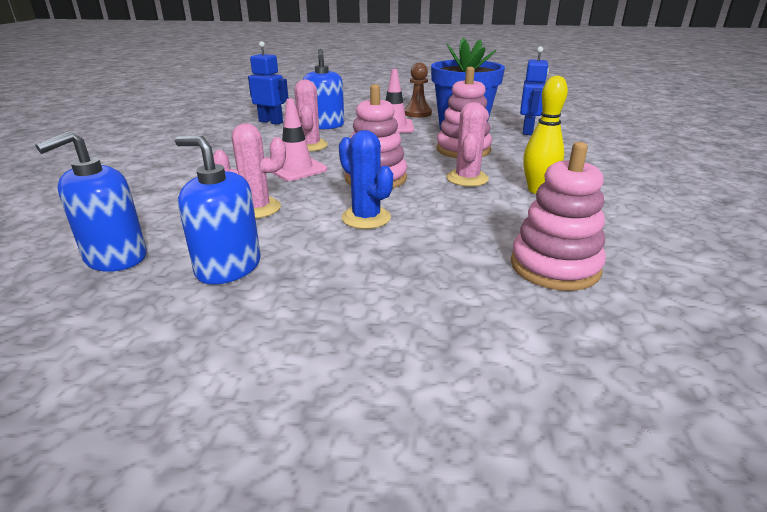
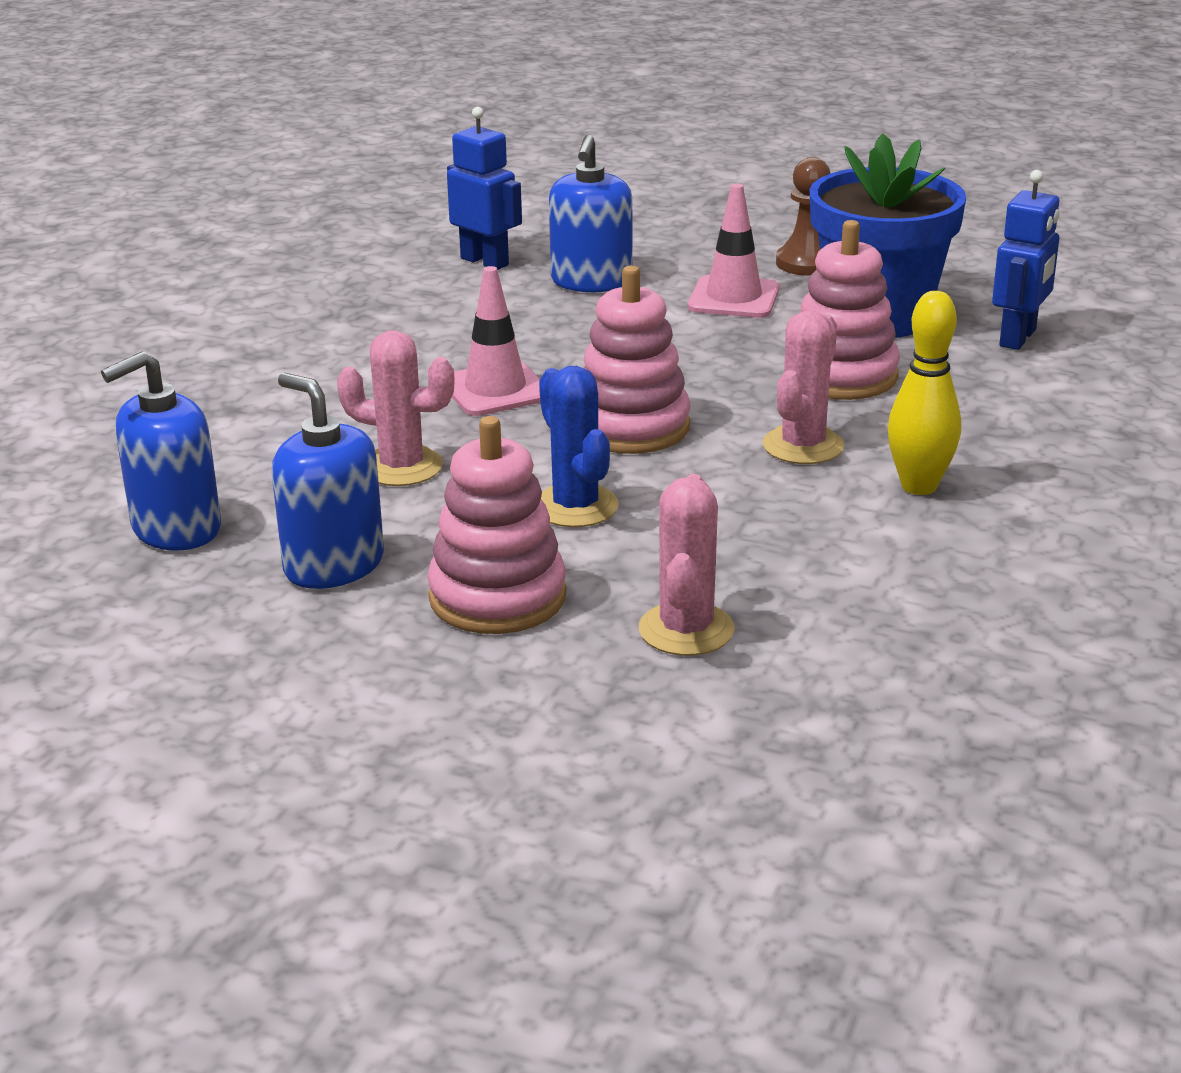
camera: 15 degrees right, 0 degrees up
pink cactus [294,79,328,151] -> pink cactus moved to [639,474,735,656]
pink stacking toy [511,142,606,291] -> pink stacking toy moved to [427,416,567,634]

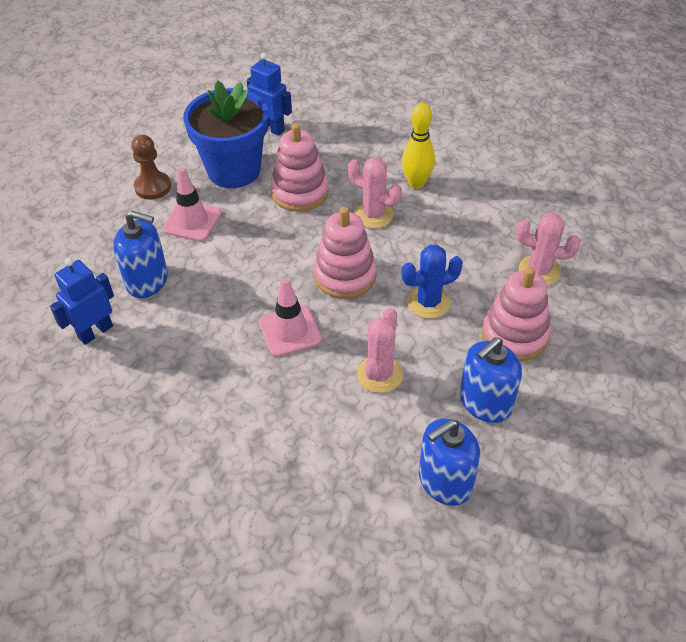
camera: 85 degrees left, 20 degrees up
blue soap dispenser [101,351,221,551] -> blue soap dispenser turned 90 degrees clockwise [419,418,480,506]

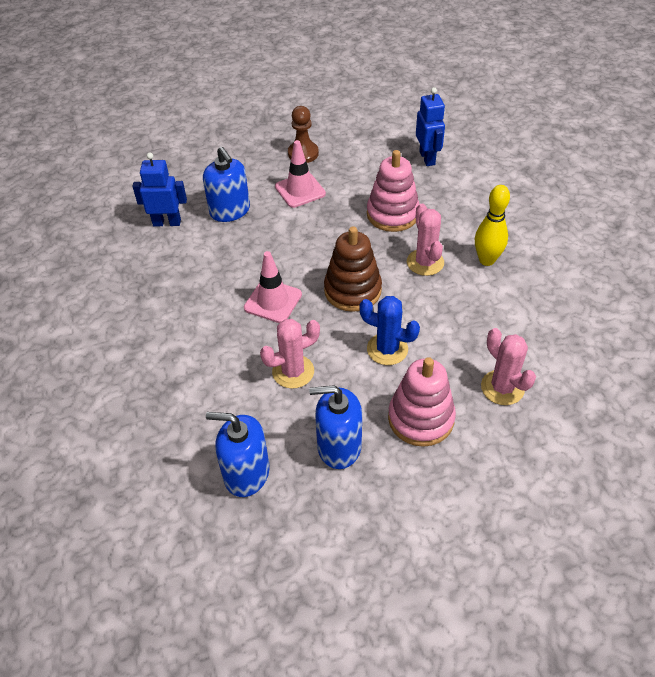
camera: 45 degrees right, 0 degrees up
blue flower pot [183,81,268,188] -> none
pink stacking toy [314,207,377,299] -> brown stacking toy [324,226,382,312]

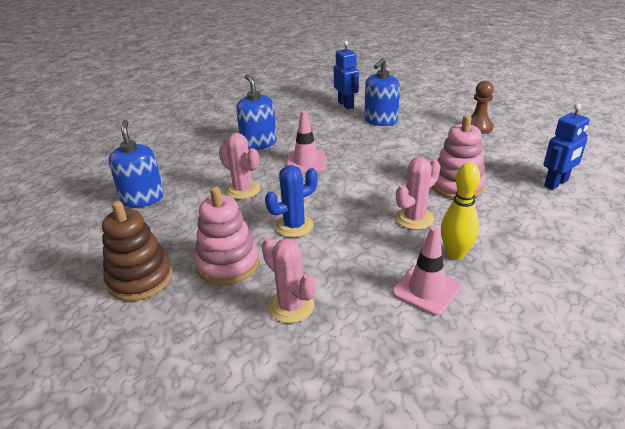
camera: 65 degrees right, 15 degrees down
pink traffic cone [275,140,326,208] -> pink traffic cone moved to [392,226,462,316]
blue soap dispenser [309,385,362,469] -> blue soap dispenser moved to [236,74,277,150]
brown stacking toy [324,226,382,312] -> brown stacking toy moved to [102,201,172,301]
blue cactus [359,296,420,365] -> blue cactus turned 60 degrees clockwise [265,165,318,238]
pink cactus [481,328,536,405] -> pink cactus turned 75 degrees counterclockwise [262,238,315,323]

